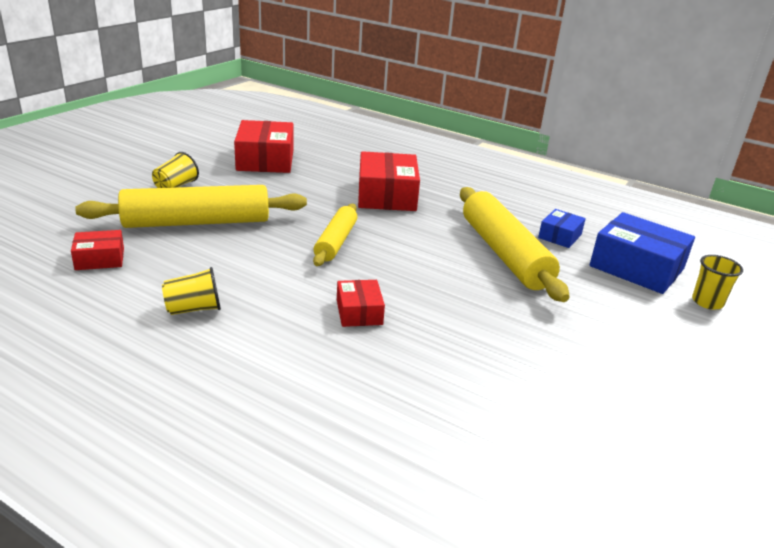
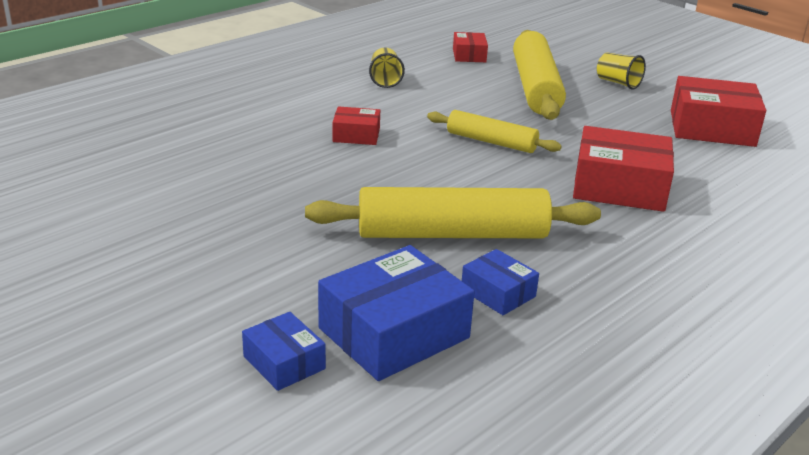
camera: 105 degrees right, 0 degrees up
yellow cup [692,255,743,310] -> blue box [242,312,326,391]

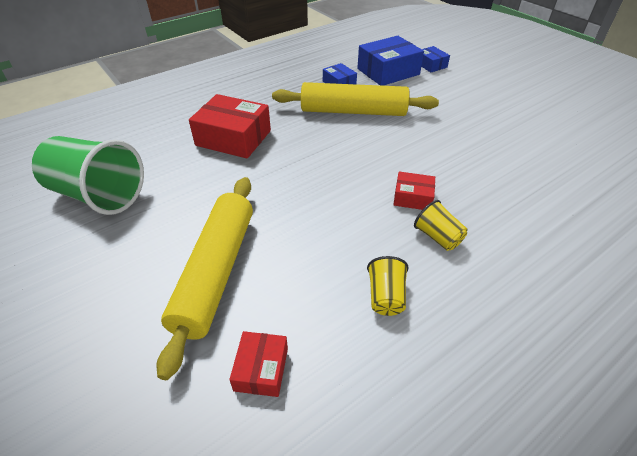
camera: 170 degrees left, 15 degrees up
yellow rolling pin [427,110,562,153] -> none
yellow cup [597,53,646,90] -> yellow cup moved to [414,200,468,251]
red box [671,76,766,147] -> green cup [32,136,144,215]

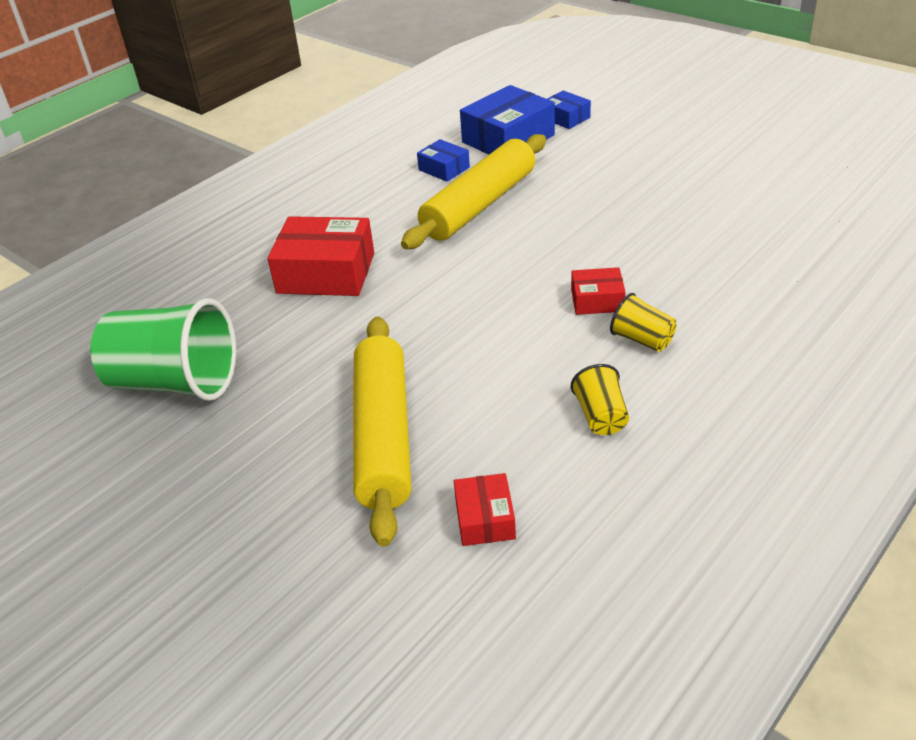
camera: 10 degrees left, 5 degrees down
yellow rolling pin [272,82,439,116] -> yellow rolling pin turned 45 degrees counterclockwise [401,134,546,249]

